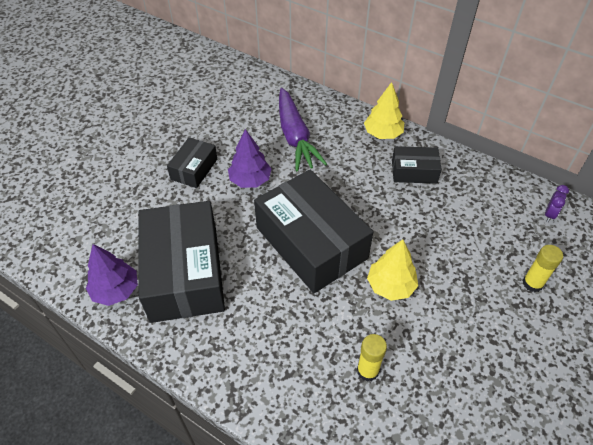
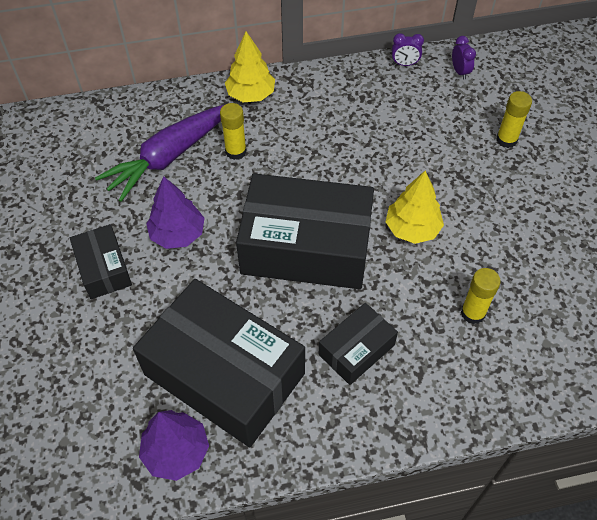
camera: 45 degrees left, 5 degrees up
purple carrot [279,88,327,171] -> purple carrot turned 105 degrees clockwise [95,104,226,202]
black box [392,146,442,184] -> black box moved to [319,303,398,385]
none -> yellow glue stick [220,103,246,160]
none -> purple clock [392,33,424,66]

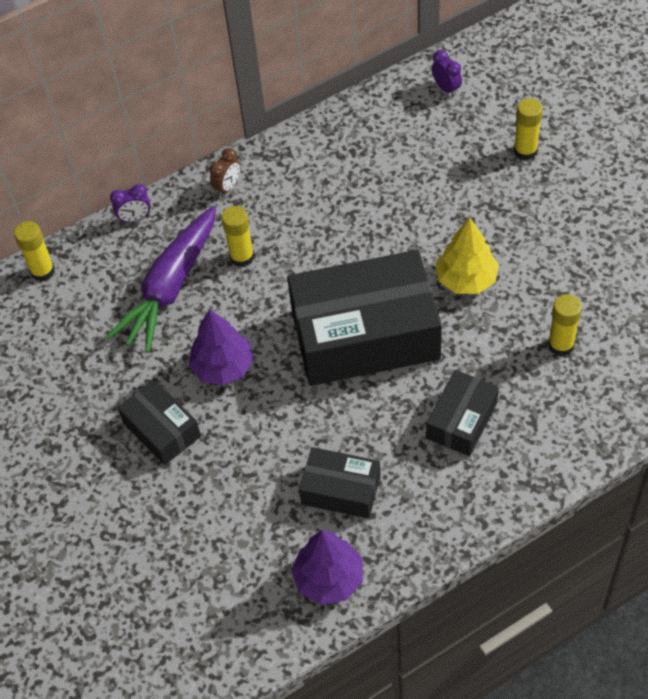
camera: 15 degrees left, 0 degrees up
black box [133,279,305,447] -> black box [299,447,381,519], size x0.49
yellow tree [225,31,275,102] -> brown clock [209,148,241,197]
purple clock [392,33,424,66] -> purple clock moved to [110,184,151,223]
none -> yellow glue stick [14,221,55,282]

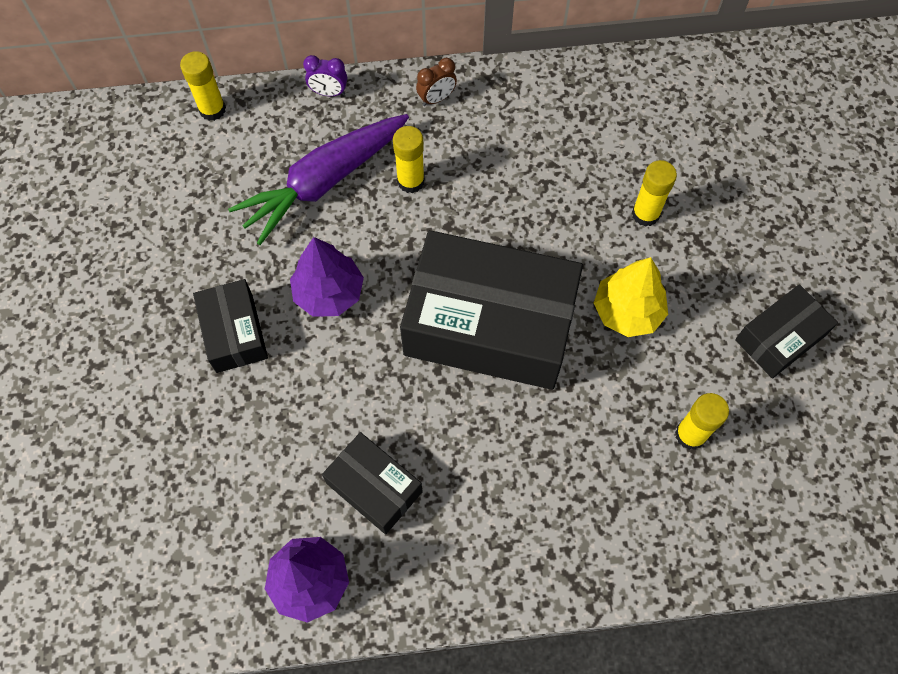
camera: 20 degrees right, 10 degrees up
black box [426,370,499,456] -> black box moved to [735,284,838,379]
purple clock [432,50,462,96] -> none
yellow glue stick [514,98,543,160] -> yellow glue stick moved to [632,160,677,227]

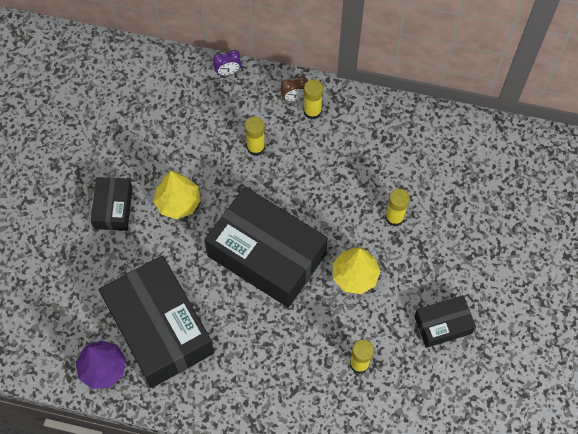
camera: 20 degrees right, 0 degrees up
yellow glue stick [180,51,226,121] -> yellow glue stick moved to [304,79,323,120]
purple carrot [228,114,409,245] -> none
purple tree [290,237,364,317] -> yellow tree [153,171,201,219]
purple clock [303,55,347,96] -> purple clock turned 45 degrees counterclockwise [213,50,241,76]
black box [322,432,423,534] -> black box [99,255,214,388], size x2.03

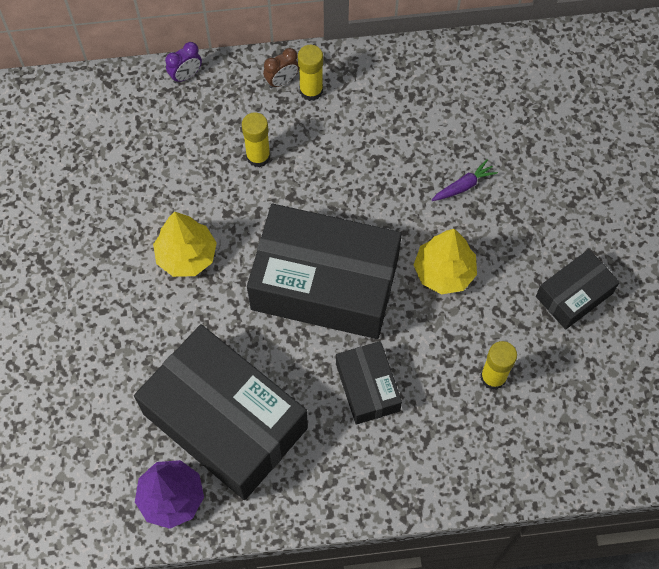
camera: 20 degrees left, 0 degrees up
black box [91,177,133,231] -> black box moved to [336,341,402,425]
yellow glue stick [385,189,410,227] -> purple carrot [432,159,498,201]

